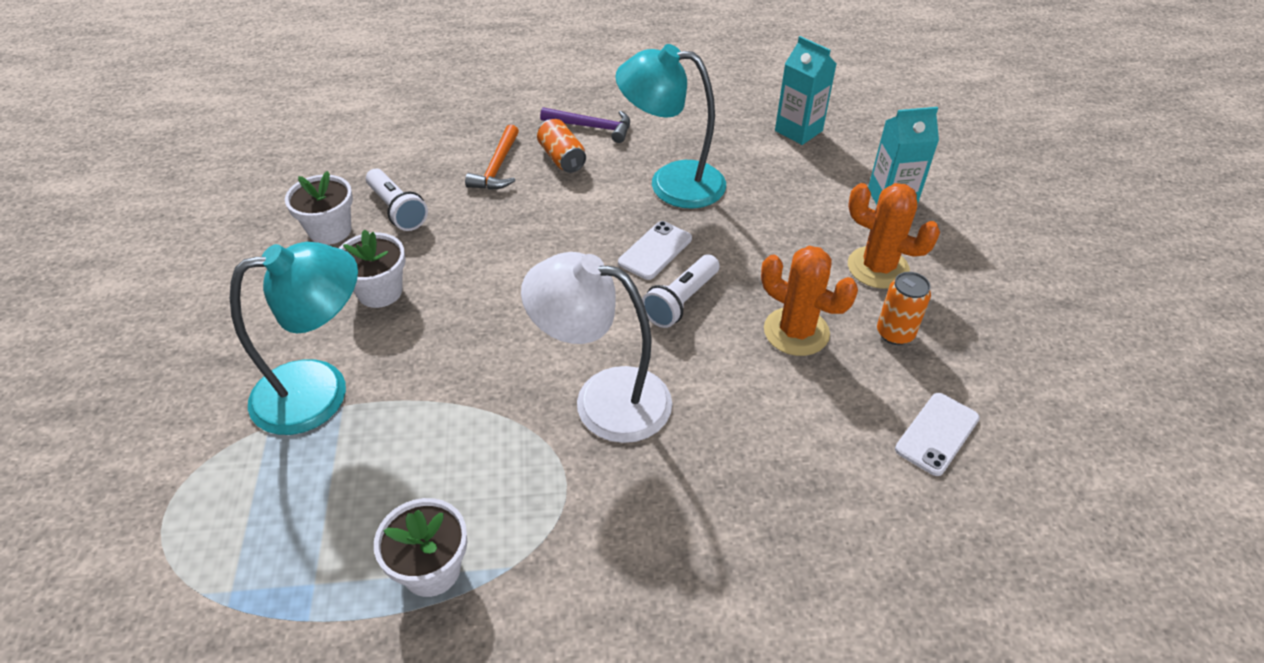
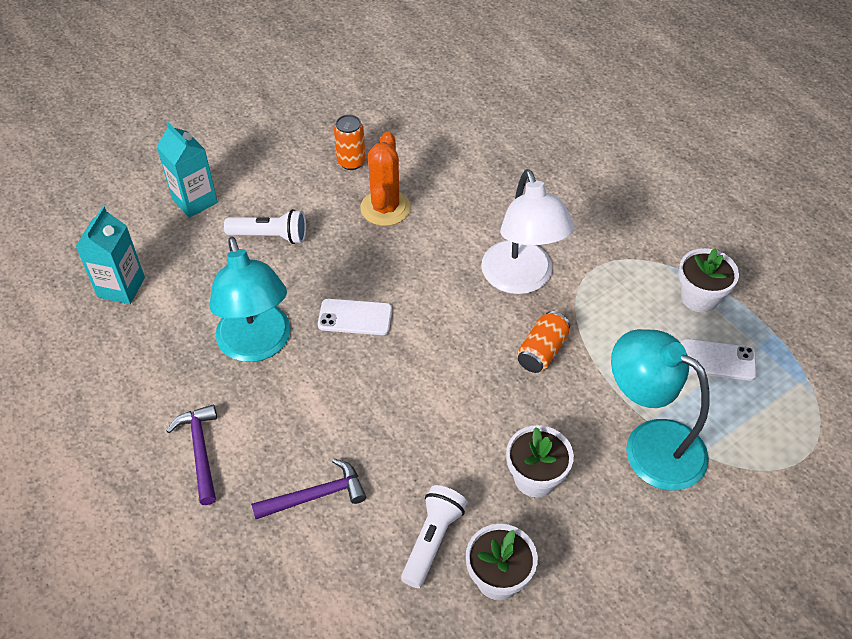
camera: 120 degrees left, 5 degrees up
orange hammer [465,124,519,190] -> purple hammer [251,458,366,519]
orange can [537,119,586,173] -> orange can moved to [517,311,570,373]
white flashlight [642,254,720,328] -> white flashlight moved to [224,209,306,244]
orange cactus [848,183,940,289] -> none
white phone [895,393,980,476] -> white phone moved to [681,339,757,381]

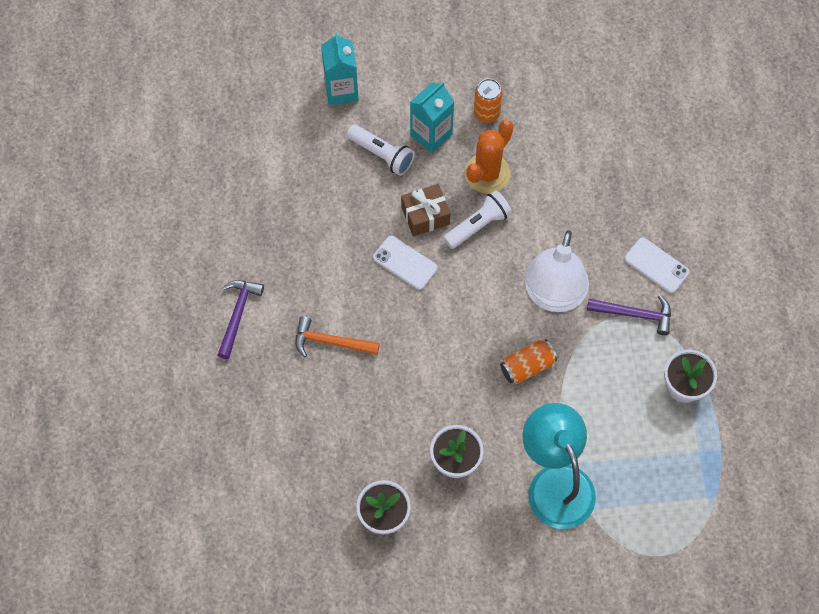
camera: 30 degrees right, 15 degrees up
turquoise carton [75,206,145,304] -> turquoise carton moved to [410,82,454,153]
turquoise lamp [210,237,291,362] -> none
purple hammer [251,458,366,519] -> purple hammer moved to [587,295,671,335]
white flashlight [401,485,467,588] -> white flashlight moved to [443,190,512,249]
white phone [681,339,757,381] -> white phone moved to [624,238,690,293]
none -> orange hammer [295,316,380,357]
none -> brown gift [401,184,451,236]

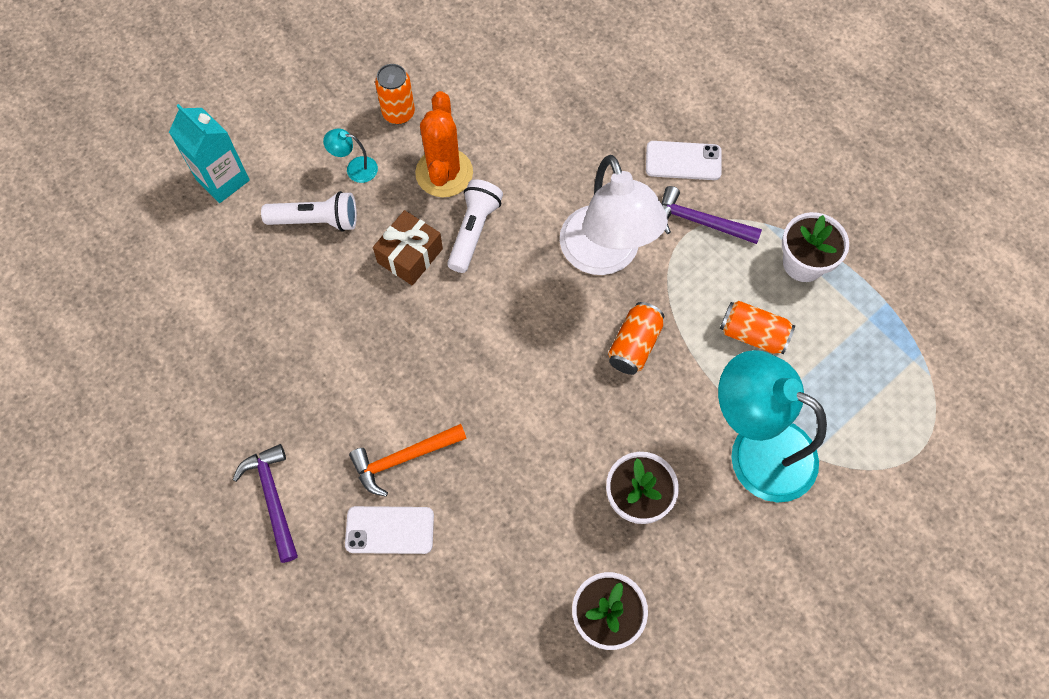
camera: 35 degrees left, 0 degrees up
white phone [373,236,438,290] -> white phone moved to [345,506,434,554]
turquoise carton [410,82,454,153] -> turquoise lamp [323,128,378,183]
purple hammer [587,295,671,335] -> purple hammer turned 135 degrees counterclockwise [661,186,762,244]
none -> orange can [720,301,795,354]

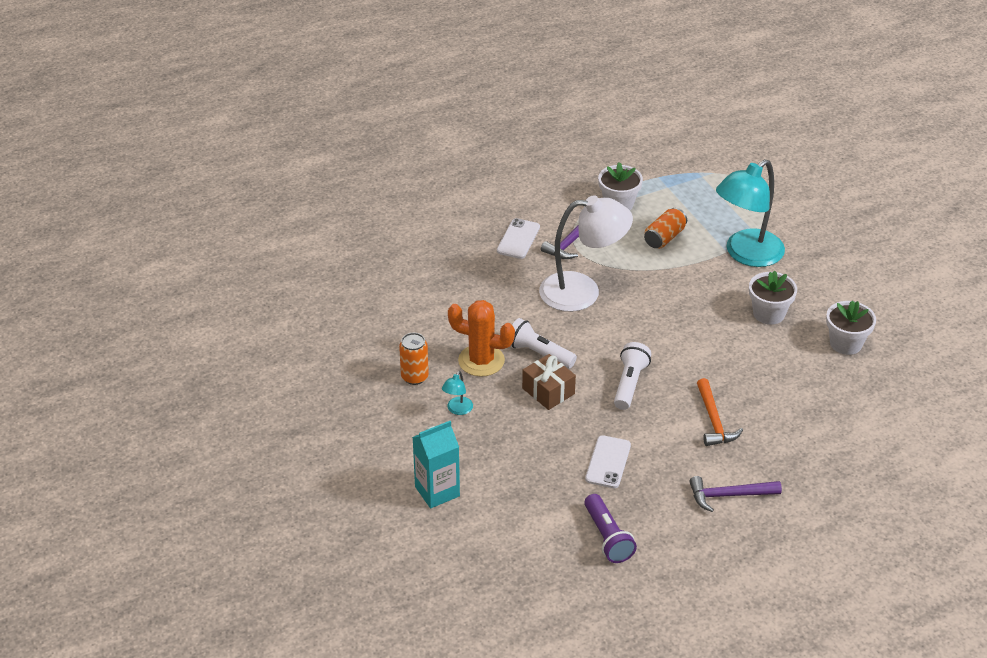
camera: 75 degrees left, 25 degrees down
white flashlight [261,191,357,232] -> white flashlight moved to [614,342,651,410]
white phone [345,506,434,554] -> white phone moved to [585,435,631,488]
orange can [608,302,664,375] -> none
none -> purple flashlight [584,494,637,563]

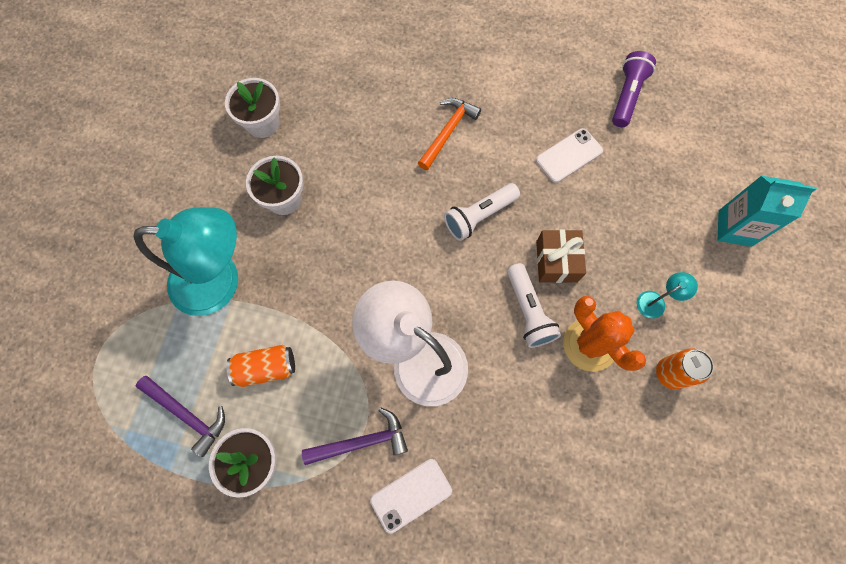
camera: 140 degrees left, 30 degrees up
purple hammer [689,476,782,512] -> purple hammer moved to [136,376,225,457]

